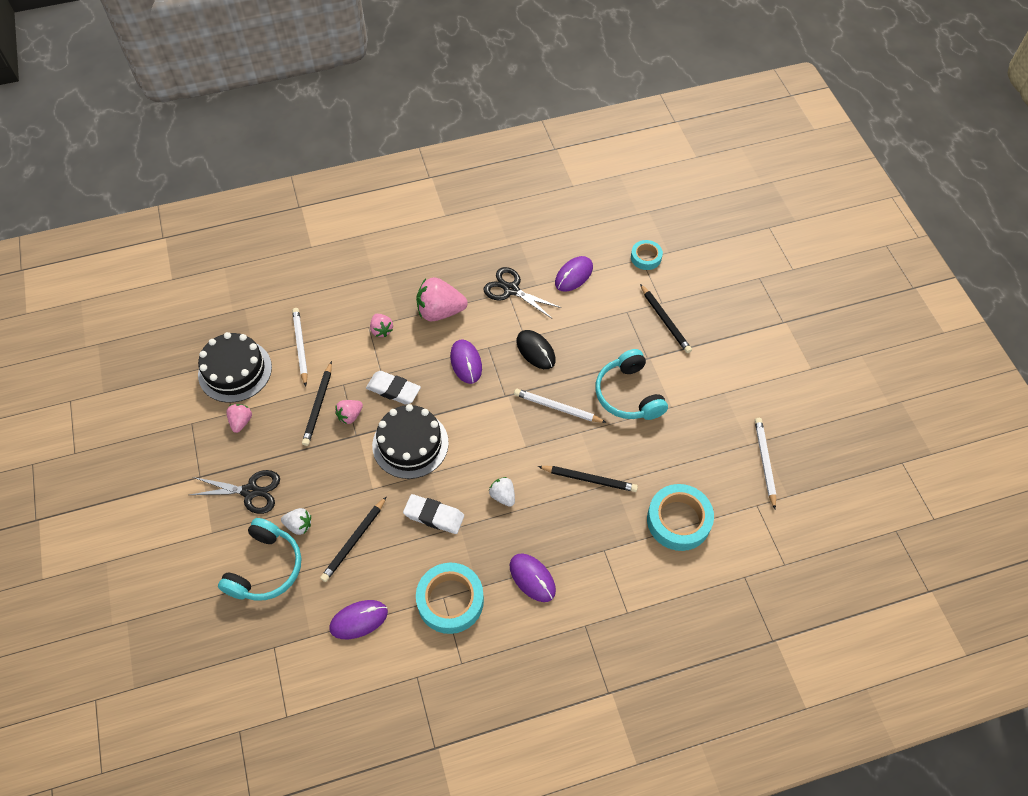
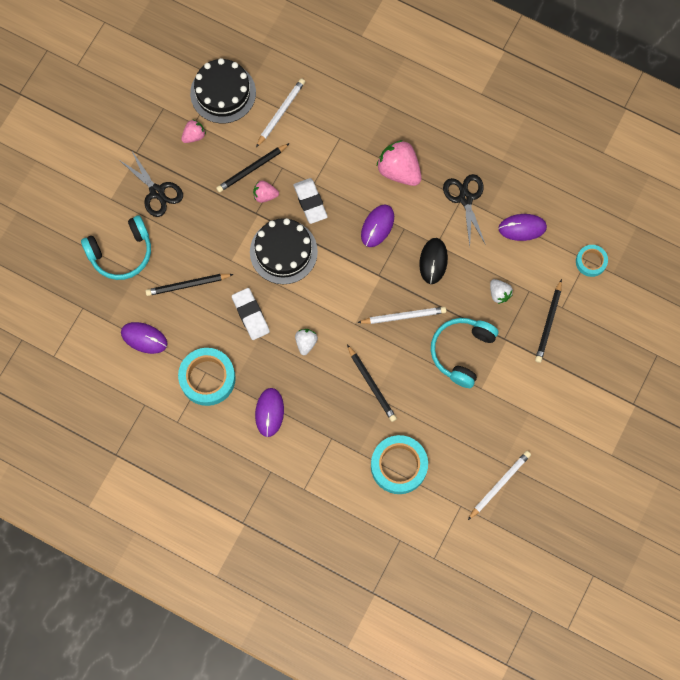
camera: 45 degrees right, 15 degrees up
white strawberry [281,508,311,535] -> white strawberry moved to [490,279,513,304]
pink strawberry [370,314,393,337] -> none
white pencil [514,389,607,423] -> white pencil turned 105 degrees clockwise [357,307,446,324]

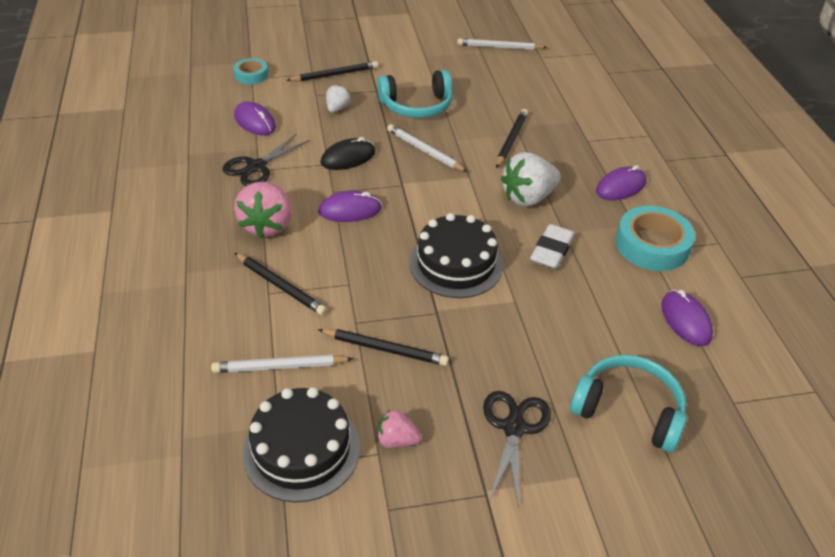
camera: 130 degrees left, 30 degrees down
black pencil [145,274,234,296] -> black pencil moved to [235,253,327,315]
pink strawberry [253,181,279,203] -> none
white eraser [294,178,328,224] -> none
white strawberry [295,329,318,355] -> white strawberry [501,152,561,207], size x1.87
turquoise tape [371,435,428,494] -> none

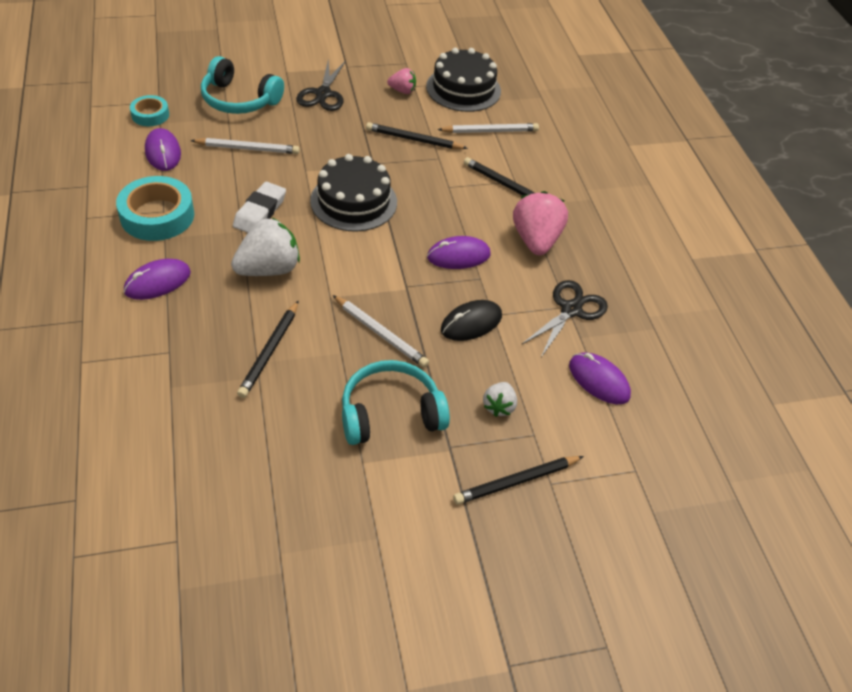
camera: 175 degrees right, 5 degrees up
turquoise tape [234,58,268,84] -> turquoise tape moved to [130,95,169,126]
white pencil [457,38,547,50] -> white pencil moved to [190,138,300,154]

